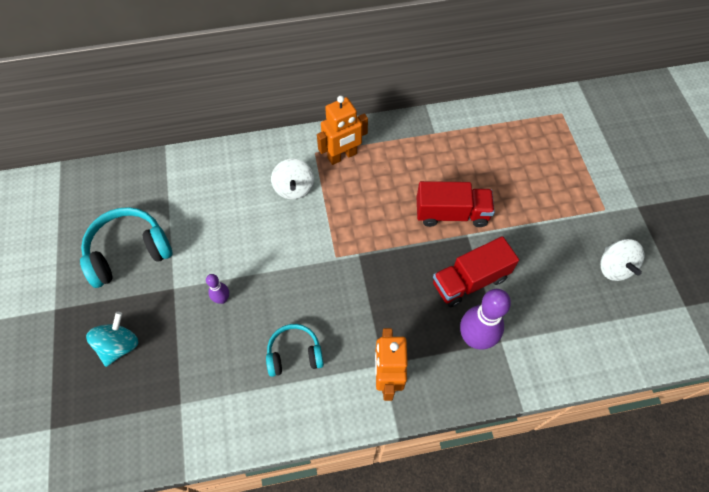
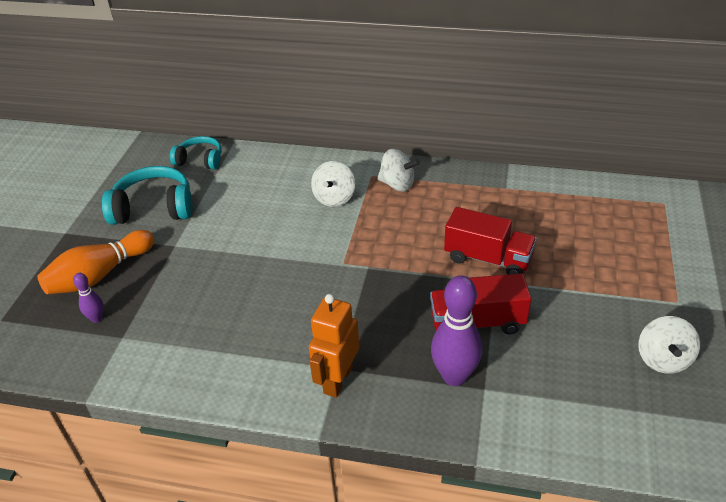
camera: 25 degrees right, 20 degrees down
turquoise spinning top [86,312,138,367] -> orange bowling pin [37,230,154,294]
purple bowling pin [206,274,229,304] -> purple bowling pin moved to [73,273,104,323]
turquoise headphones [266,324,324,377] -> turquoise headphones moved to [170,136,222,169]
orange robot [317,96,368,165] -> white spinning top [377,149,420,192]

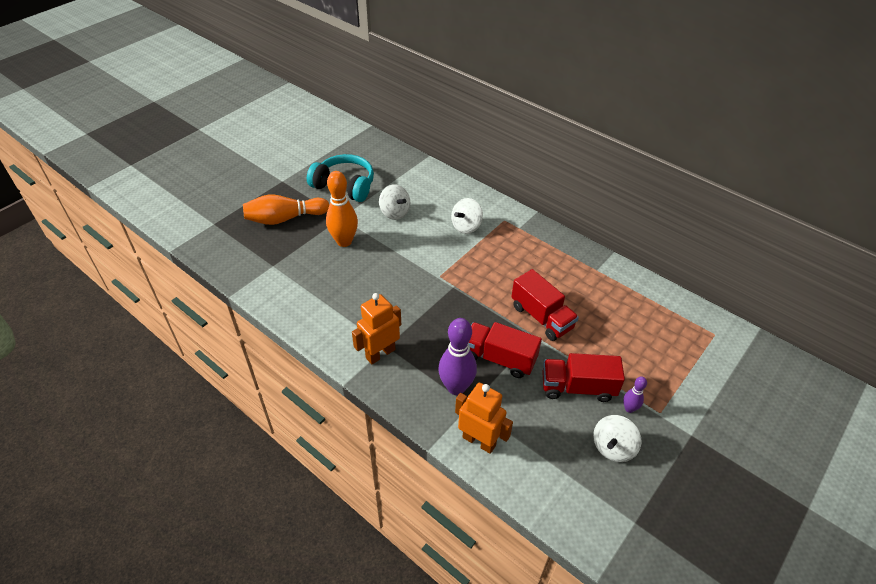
camera: 25 degrees right, 5 degrees up
purple bowling pin [73,273,104,323] -> purple bowling pin moved to [623,376,647,413]
turquoise headphones [170,136,222,169] -> none
white spinning top [377,149,420,192] -> white spinning top moved to [379,184,410,220]
none -> orange bowling pin [326,171,358,247]
none -> orange robot [455,383,513,454]
none -> red truck [542,353,625,402]

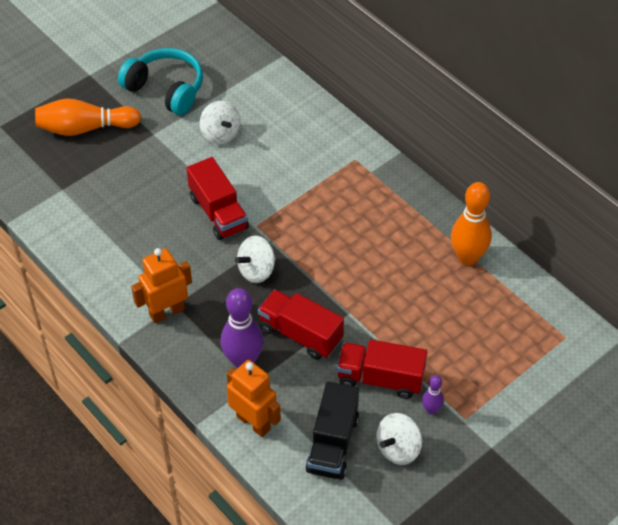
camera: 10 degrees right, 5 degrees up
orange bowling pin [326,171,358,247] -> orange bowling pin moved to [451,182,491,265]
white spinning top [451,198,483,234] -> white spinning top moved to [235,236,276,283]
red truck [511,269,579,341] -> red truck moved to [187,157,249,240]
none -> black truck [305,382,359,480]

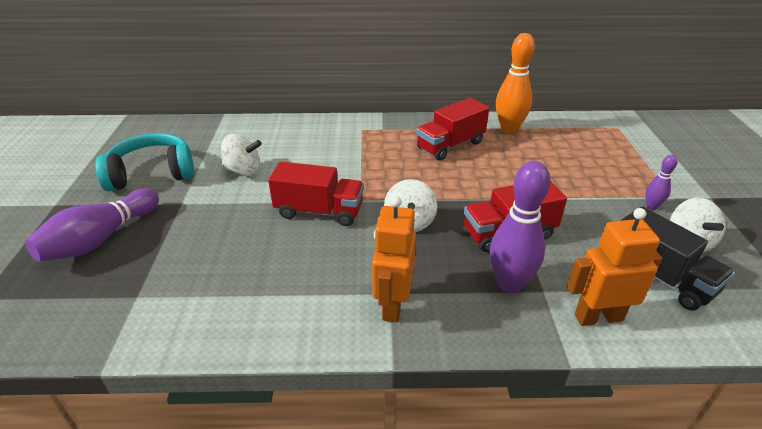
camera: 50 degrees left, 15 degrees down
orange bowling pin [35,98,141,136] -> purple bowling pin [25,189,159,262]
red truck [337,339,427,399] -> red truck moved to [416,98,489,161]

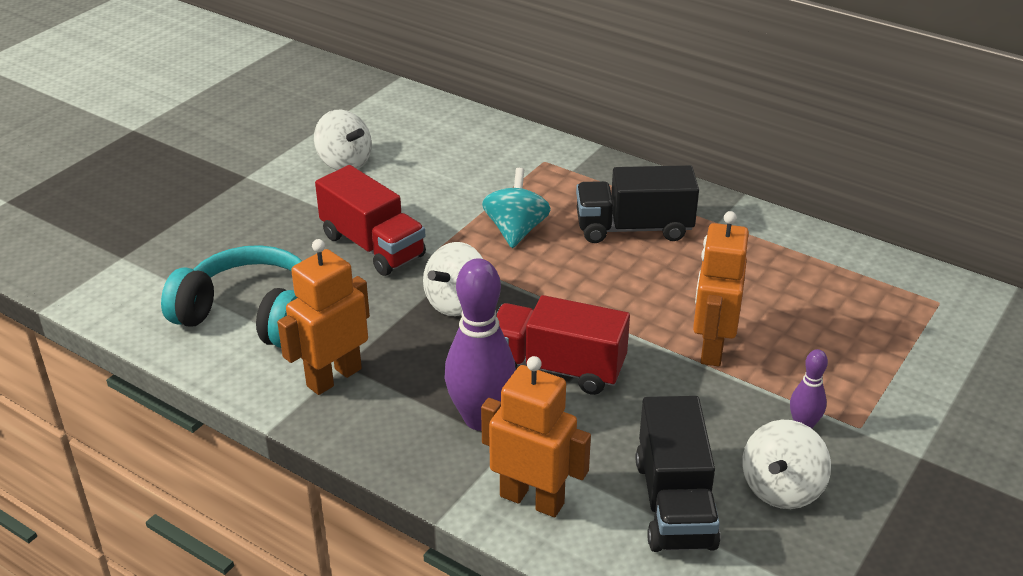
camera: 35 degrees right, 0 degrees up
purple bowling pin [25,189,159,262] -> none
turquoise headphones [95,133,194,191] -> turquoise headphones moved to [161,245,302,348]
red truck [416,98,489,161] -> black truck [576,165,699,243]
orange bowling pin [496,33,535,134] -> none
none -> turquoise spinning top [482,168,551,248]
none -> orange robot [693,211,749,366]

